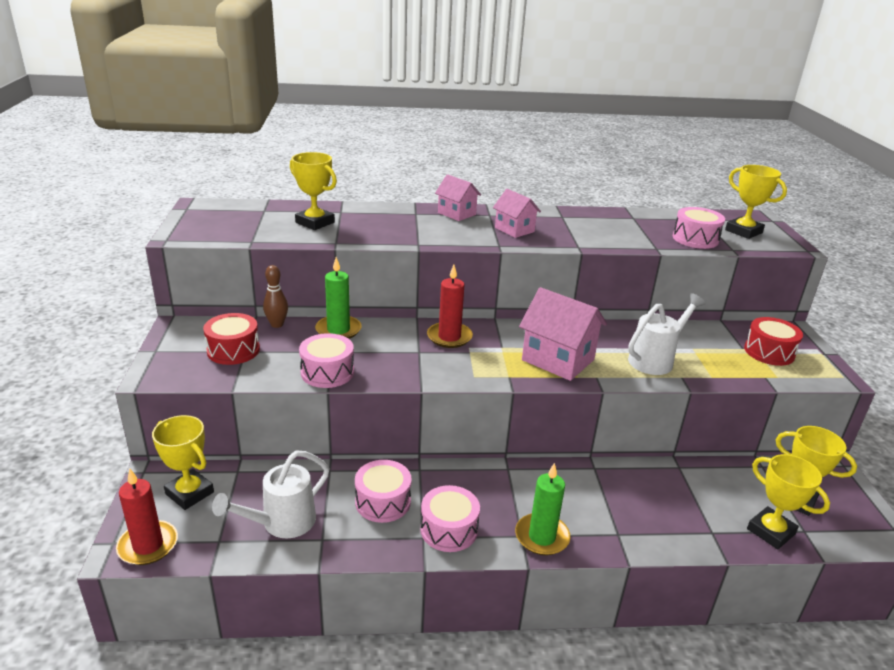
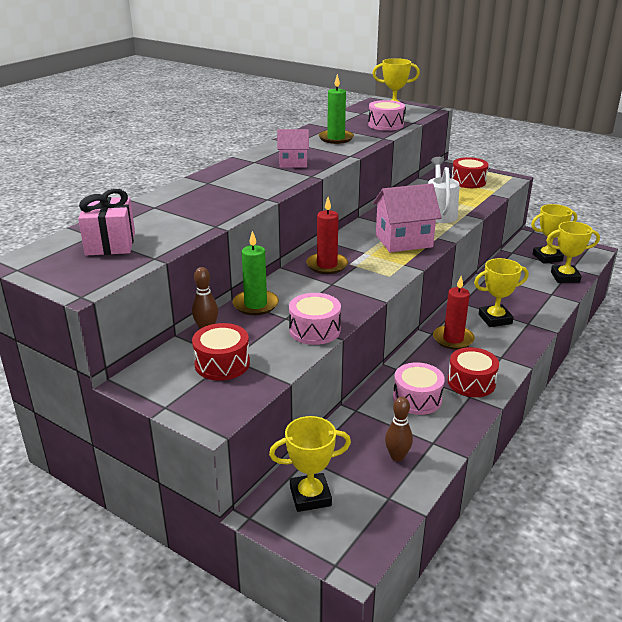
camera: 50 degrees left, 0 degrees up
red candle [116,469,178,565] -> red candle moved to [433,276,475,350]
white watering can [212,450,329,538] -> brown bowling pin [385,397,413,461]
yellow trophy [290,152,337,230] -> yellow trophy moved to [474,258,529,327]
pink drum [420,485,480,552] -> red drum [448,347,499,397]
pink house [435,174,481,221] -> none
green candle [515,463,570,556] -> green candle moved to [318,74,354,144]
none -> pink gift [78,189,135,255]

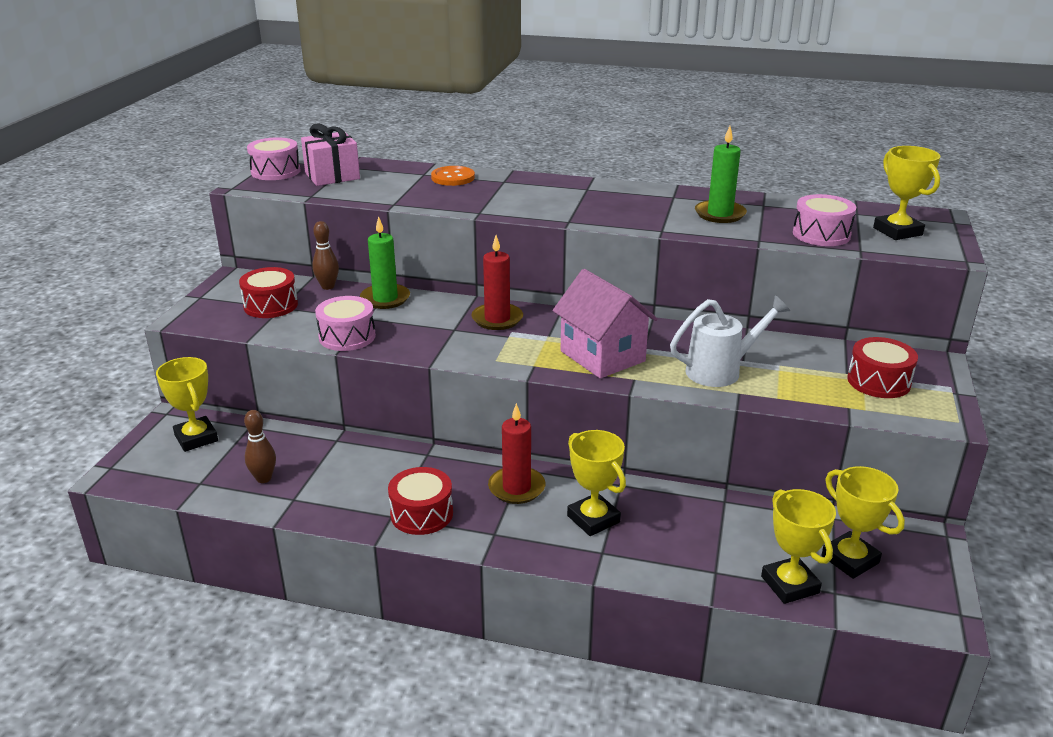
camera: 70 degrees right, 0 degrees up
pink house [277,129,309,168] -> none
pink drum [393,362,445,415] -> pink drum moved to [247,137,300,180]
none -> orange button [431,166,475,186]

